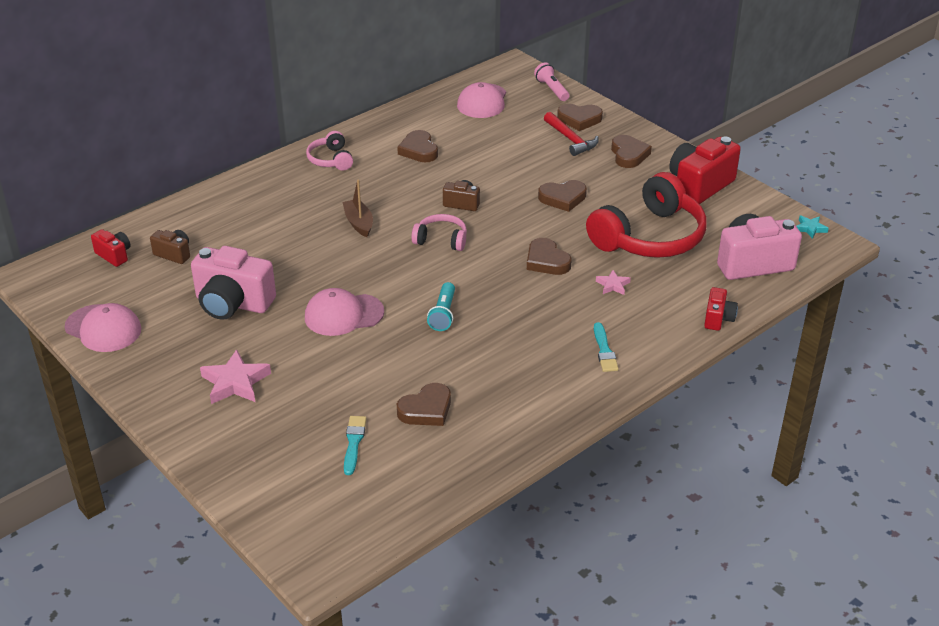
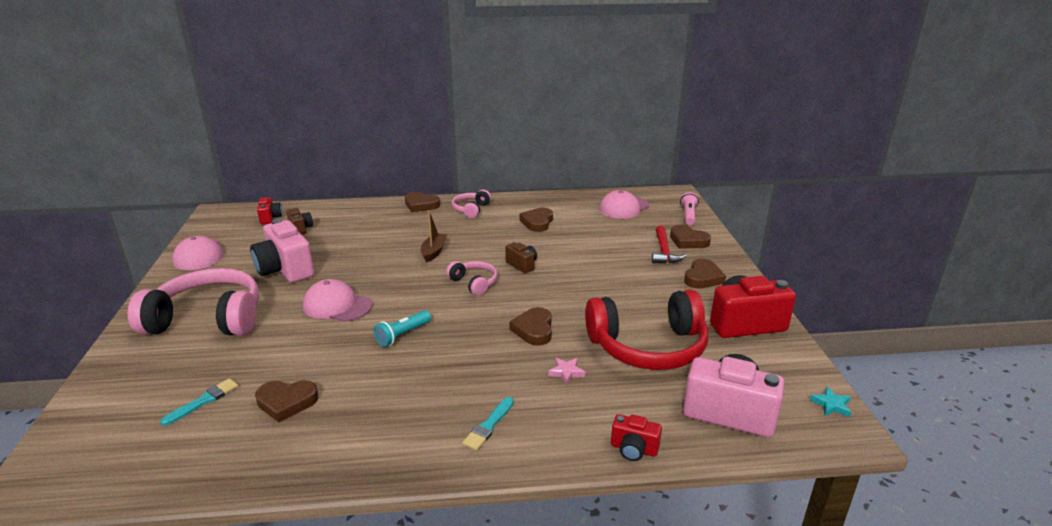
camera: 35 degrees right, 10 degrees down
pink star [200,350,271,404] -> pink headphones [128,268,259,336]
brown heart [538,180,587,212] -> brown heart moved to [405,192,440,212]
red camera [704,287,738,331] -> red camera turned 60 degrees clockwise [611,414,662,461]

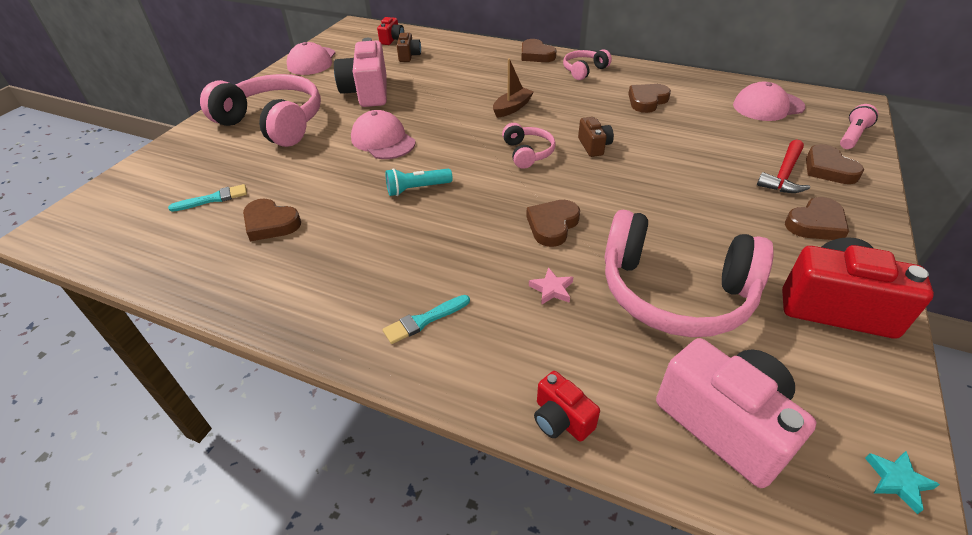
camera: 30 degrees right, 15 degrees up
red headphones [585,290,708,370] -> pink headphones [605,210,774,337]

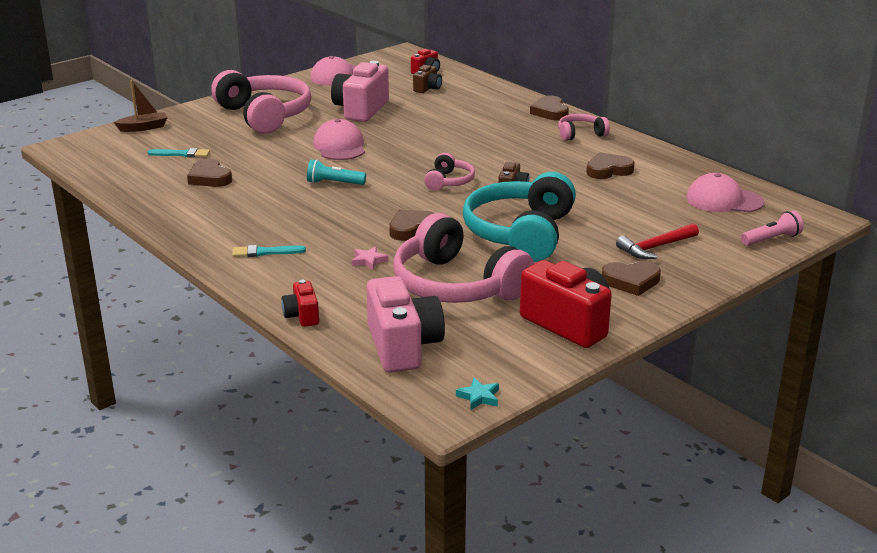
camera: 25 degrees right, 15 degrees down
brown boat [493,58,534,118] -> brown boat moved to [114,80,168,132]
brown heart [806,144,864,184] -> none
none -> turquoise headphones [463,172,576,262]

